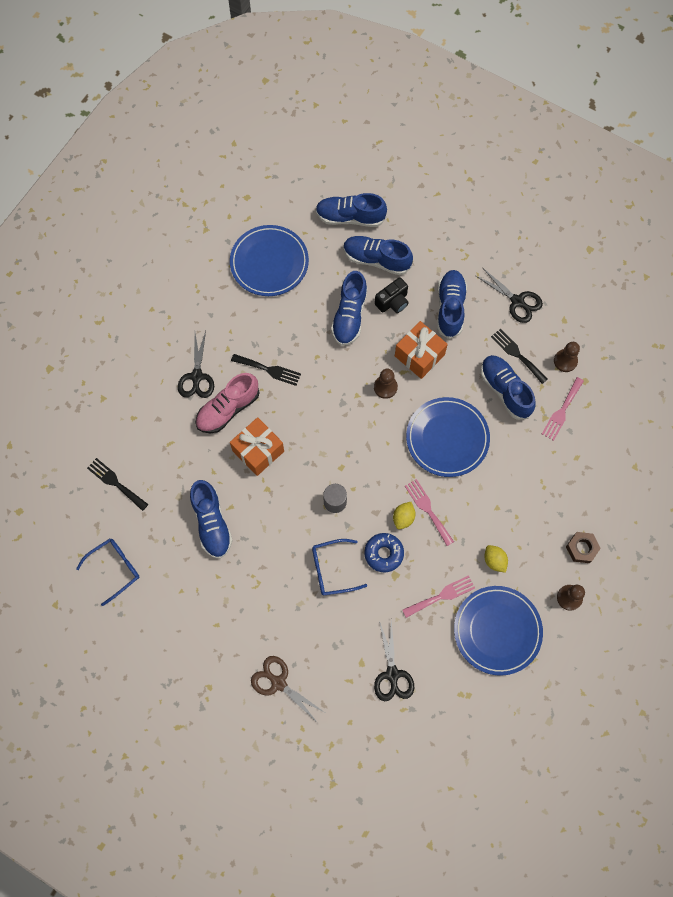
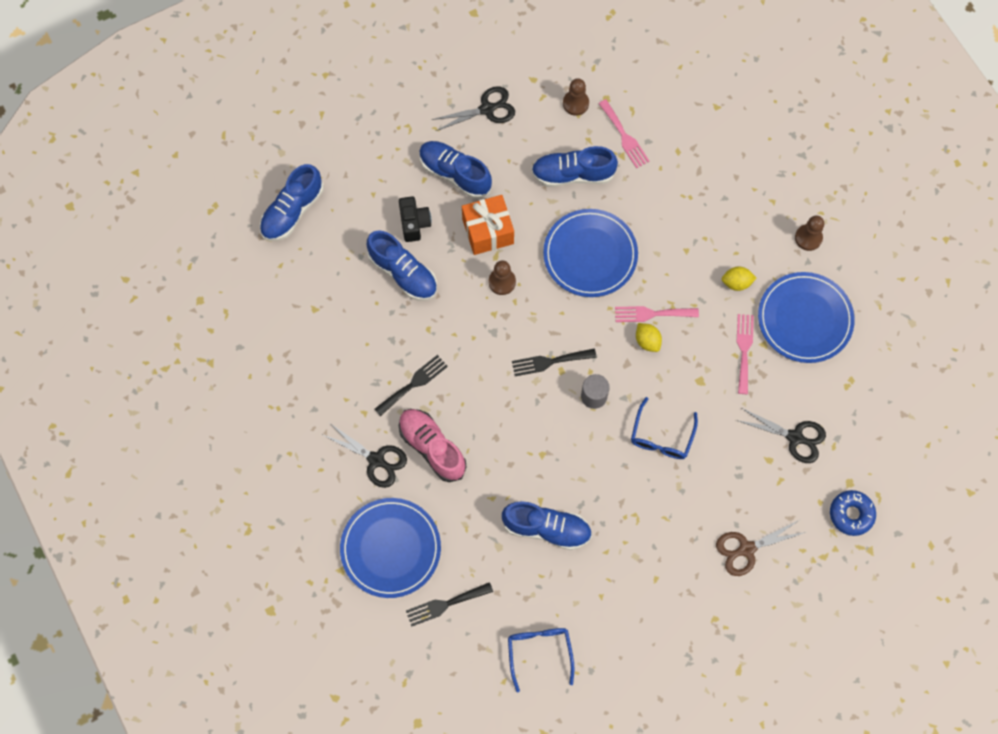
camera: 60 degrees left, 0 degrees up
pink shoe [195,373,260,433] -> pink shoe turned 150 degrees clockwise [399,409,467,482]
blue plate [230,225,309,296] -> blue plate moved to [340,498,441,598]
orange gift [230,417,284,476] -> none
blue shoe [344,236,413,275] -> none
blue donut [364,533,404,572] -> blue donut moved to [830,490,876,536]
black fork [491,328,548,384] -> black fork moved to [512,349,597,376]
brown nut [566,532,601,563] -> none

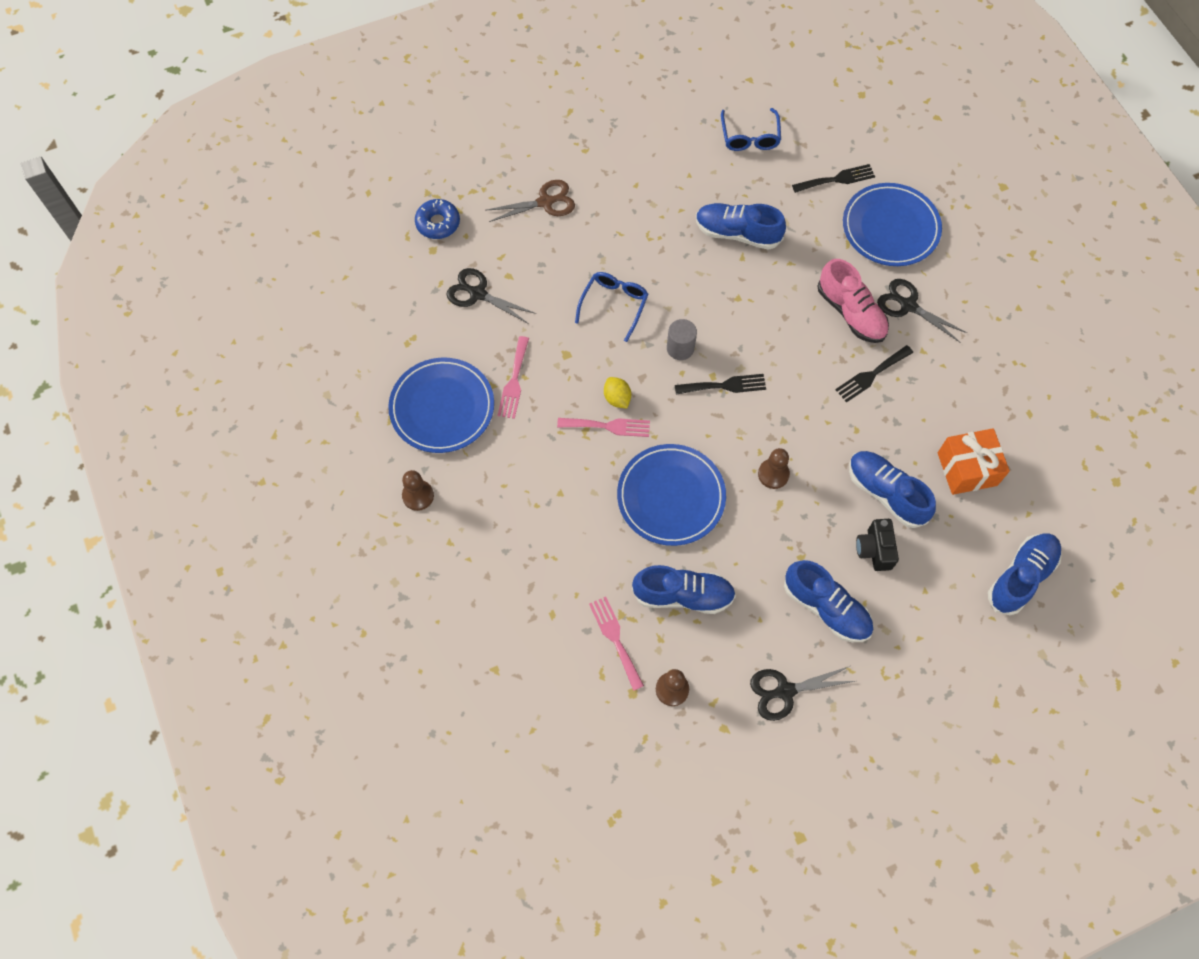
camera: 175 degrees left, 5 degrees down
orange gift [462,195,514,255] -> orange gift moved to [938,428,1010,495]
yellow lemon [722,266,756,291] -> none

